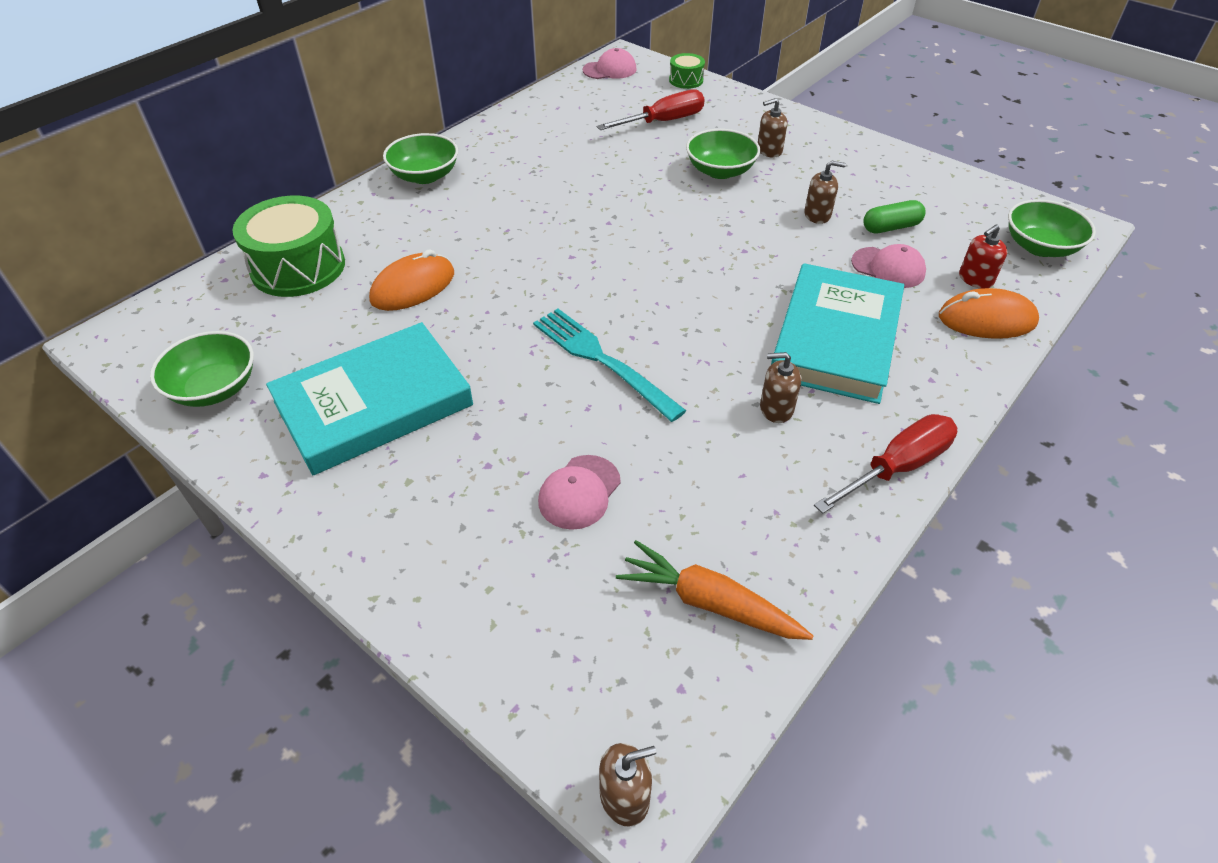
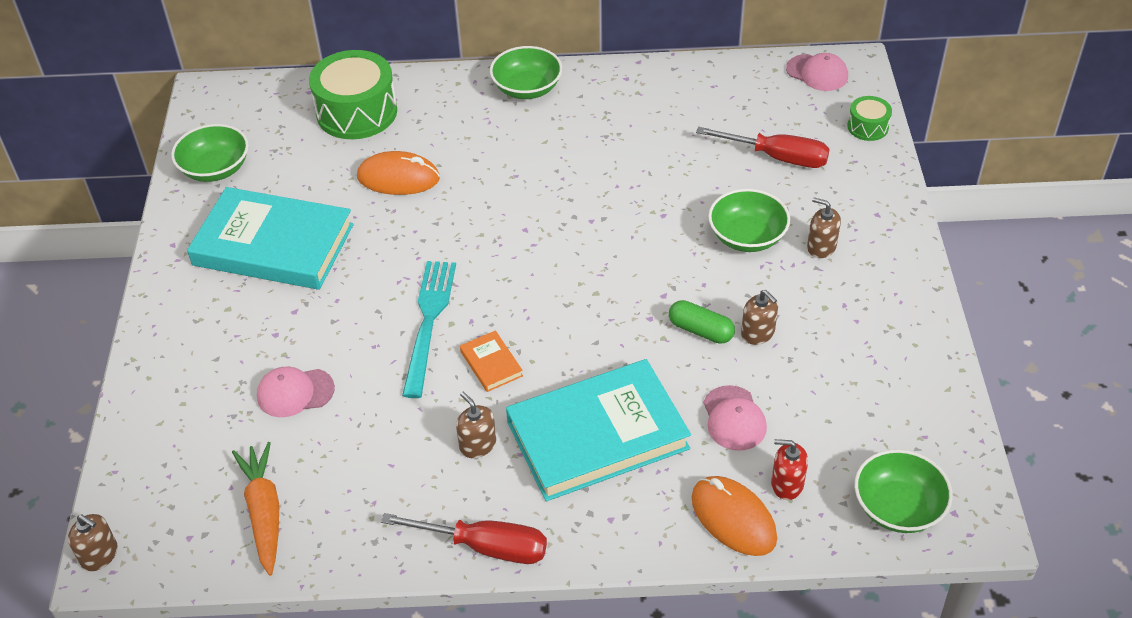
camera: 50 degrees right, 0 degrees up
green capsule [863,200,926,233] -> green capsule moved to [669,300,735,344]
none -> orange book [460,330,523,392]

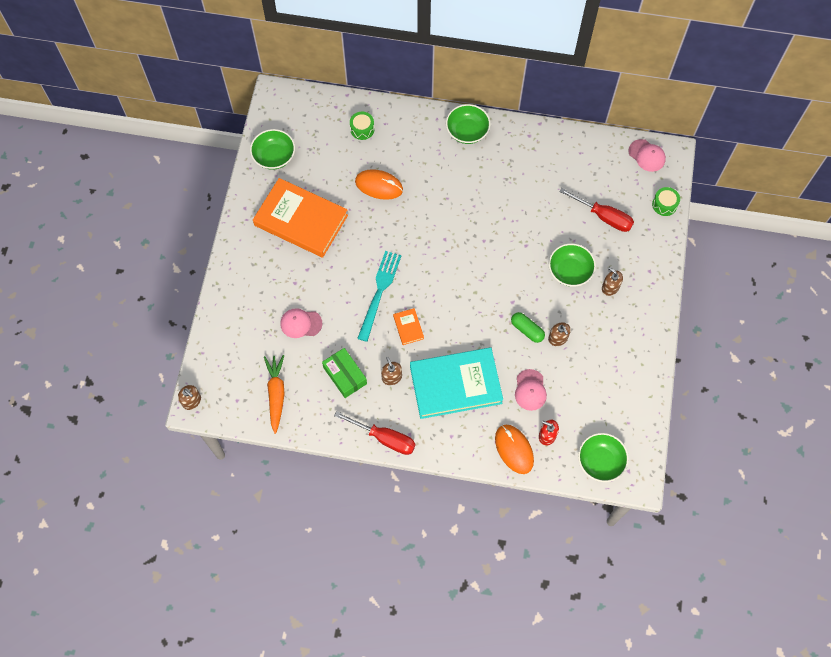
camera: 10 degrees right, 20 degrees up
turquoise book [187,187,354,290] -> orange book [253,178,348,258]
green drum [309,50,397,139] -> green drum [350,112,374,140], size x0.49
none -> green box [322,348,367,398]

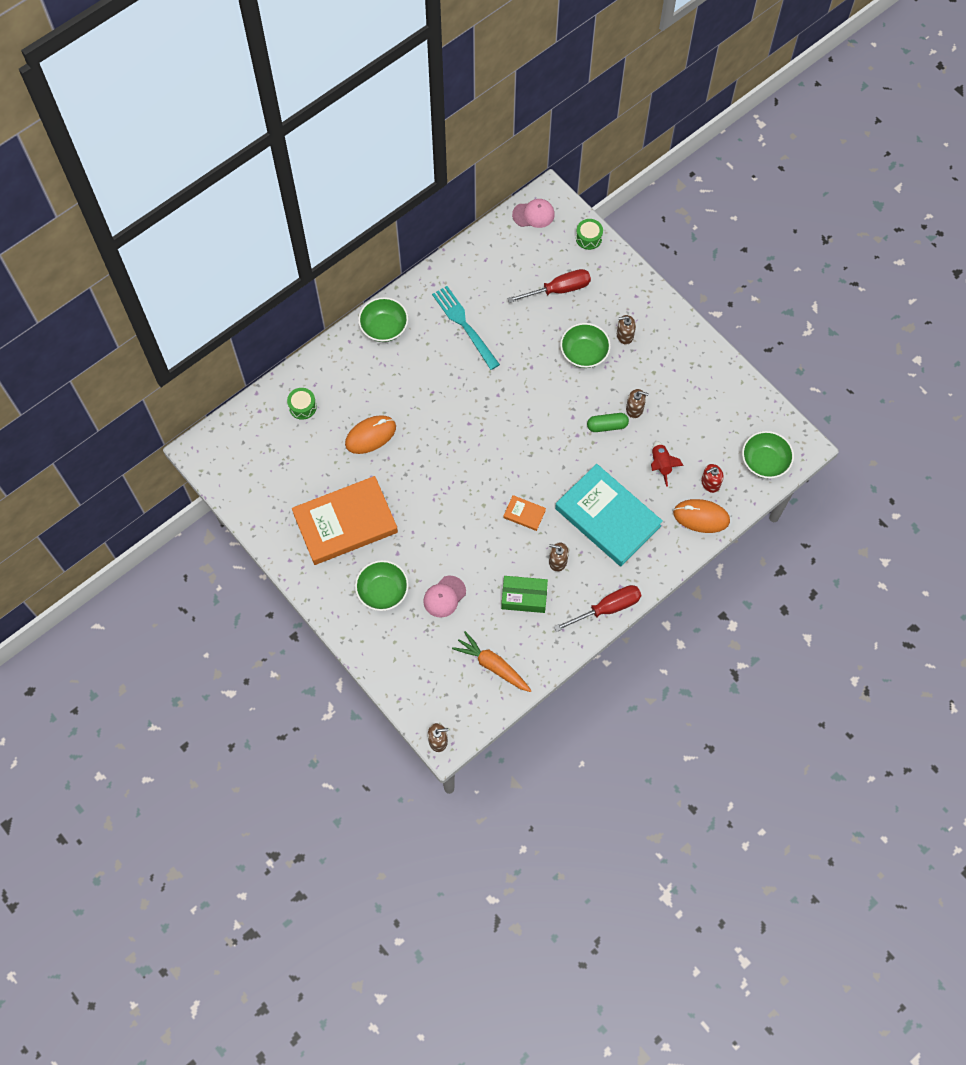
camera: 50 degrees left, 0 degrees up
green bowl [250,129,295,170] -> green bowl moved to [355,560,409,611]
turquoise fork [357,251,401,342] -> turquoise fork moved to [432,286,500,370]
turquoise book [410,347,503,419] -> turquoise book turned 75 degrees counterclockwise [555,464,663,566]
pink cap [515,369,547,411] -> red rocket [651,441,684,487]

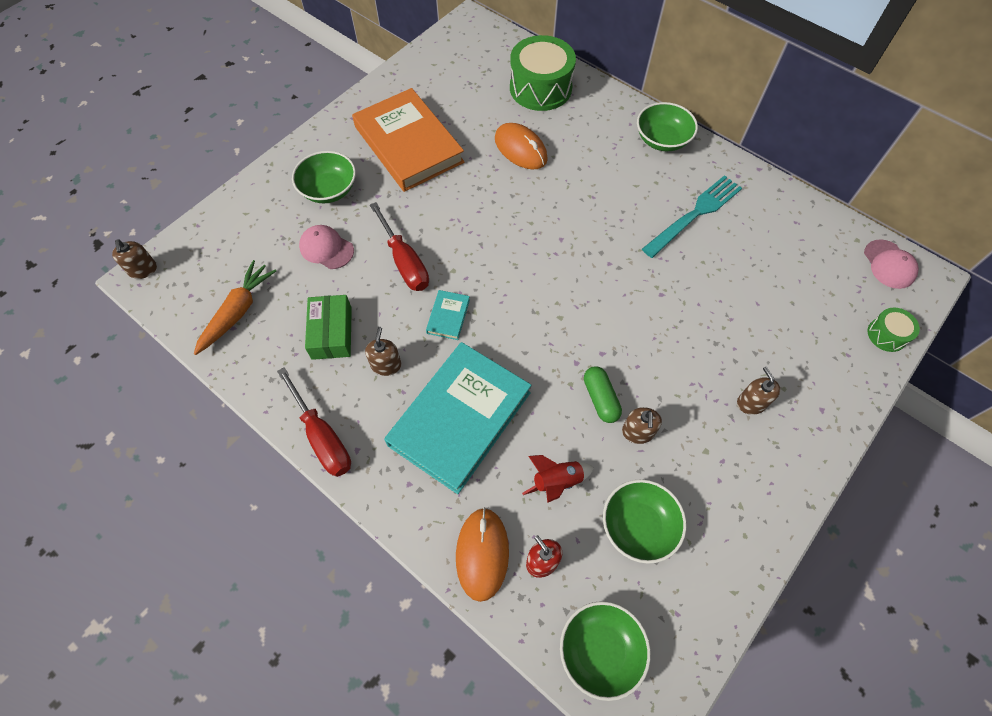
camera: 80 degrees right, 5 degrees down
green drum [287,388,317,420] -> green drum [510,35,576,111], size x2.04
orange book [503,495,546,531] -> turquoise book [426,290,470,340]
red screwdriver [507,269,591,303] -> red screwdriver moved to [370,202,429,291]
green bowl [560,323,611,368] -> green bowl moved to [603,479,686,564]

